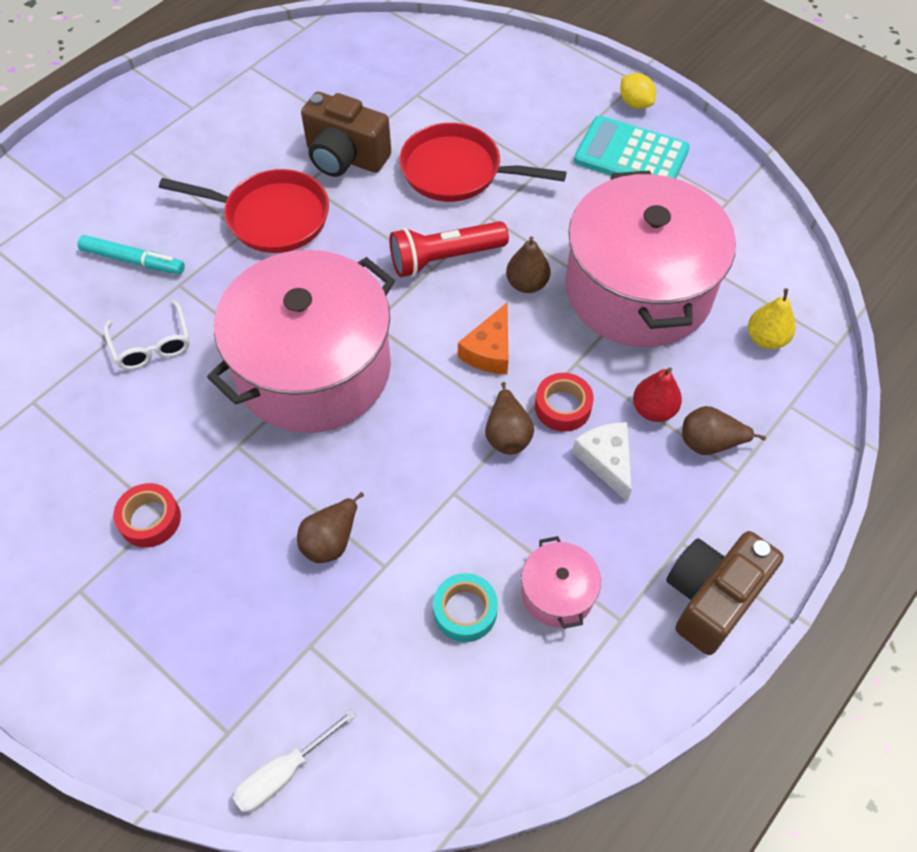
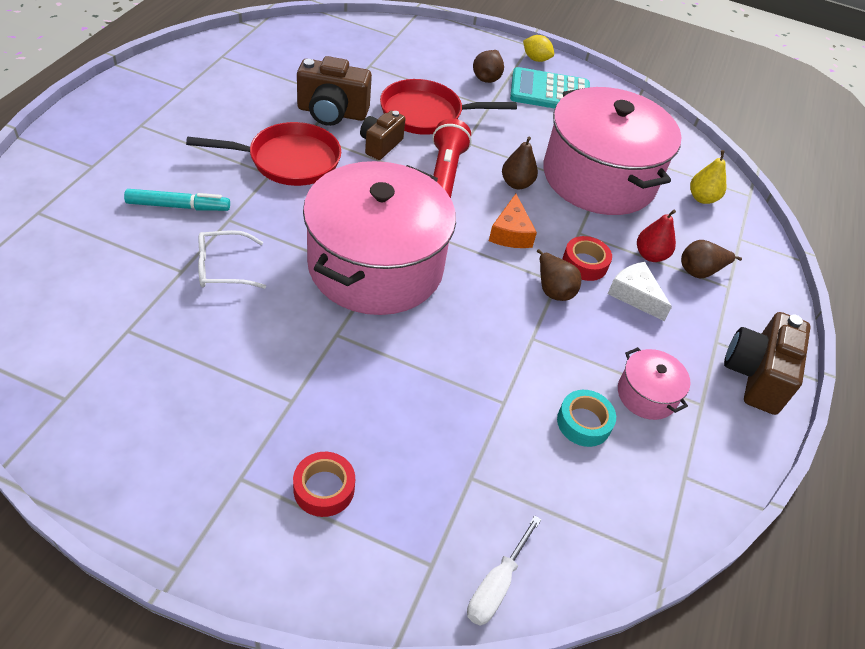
camera: 25 degrees left, 10 degrees down
white glasses [104,300,190,370] -> white glasses turned 120 degrees clockwise [198,230,266,289]
red tape [113,483,181,548] -> red tape moved to [293,452,355,517]
brown pear [297,492,364,563] -> brown pear moved to [473,50,504,83]
red flashlight [389,221,509,277] -> red flashlight turned 135 degrees clockwise [433,118,472,198]
none -> brown camera [360,110,405,160]

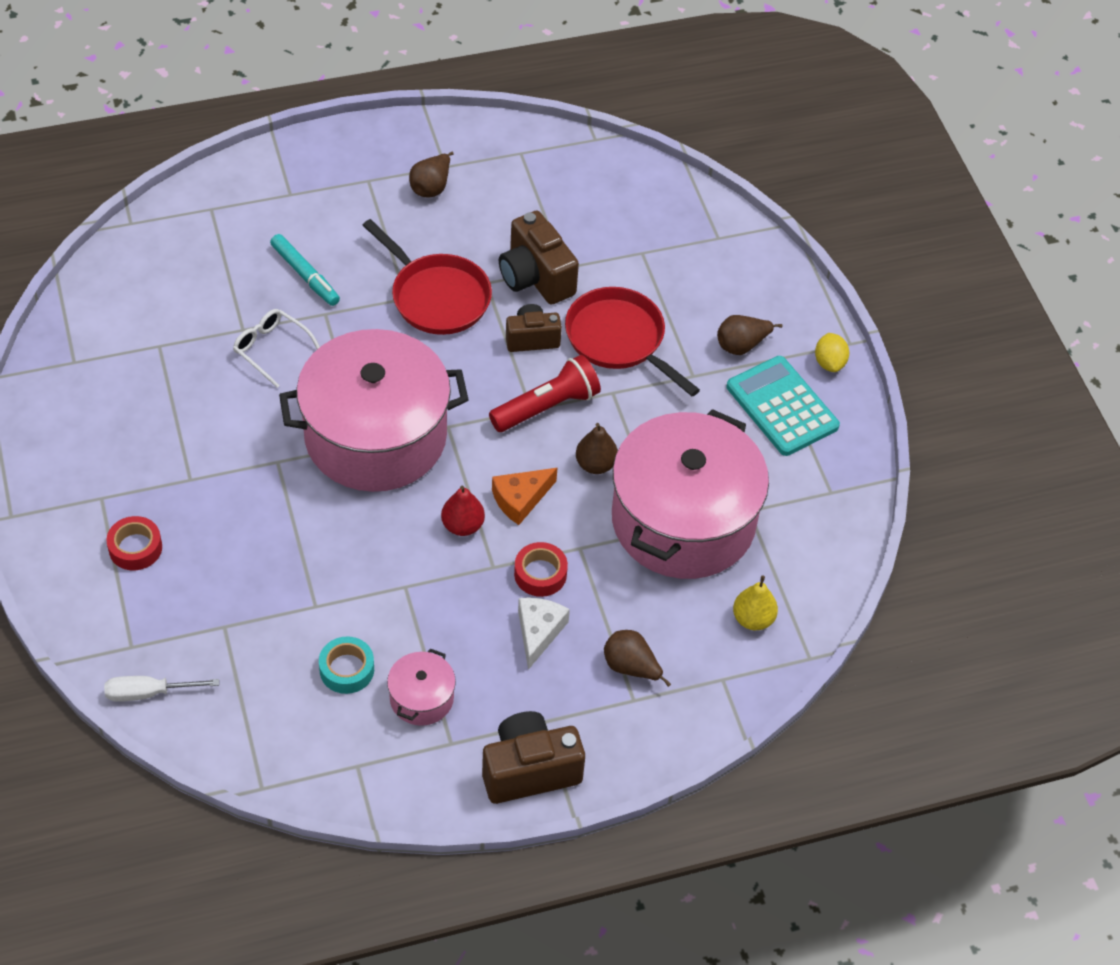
camera: 55 degrees right, 5 degrees up
brown pear [537,249,581,301] -> brown pear moved to [409,152,454,197]
red pear [637,210,676,262] -> red pear moved to [441,486,485,536]

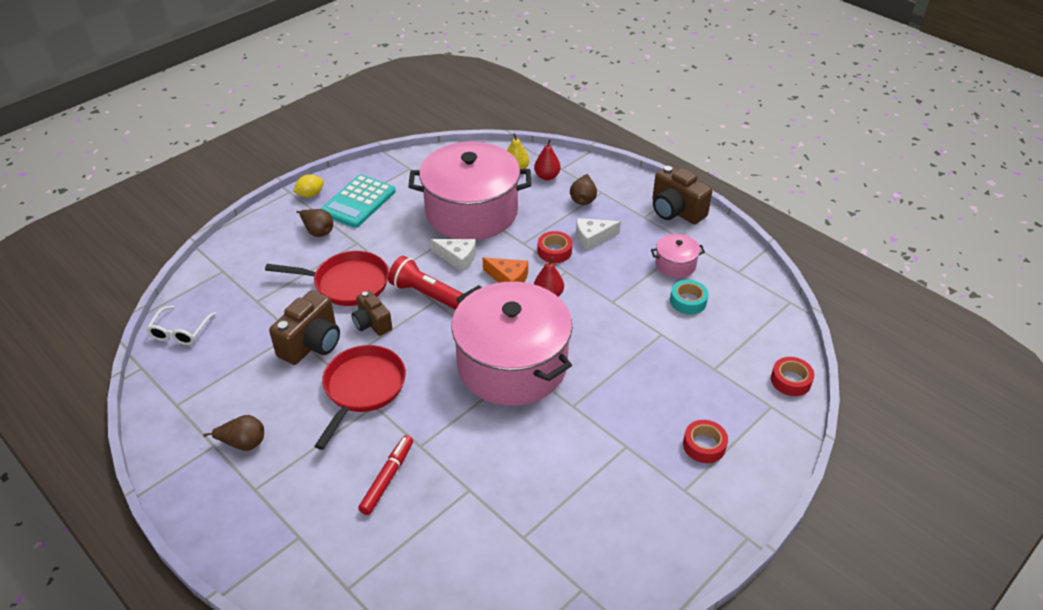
camera: 115 degrees left, 10 degrees down
white screwdriver [104,676,219,702] -> red tape [771,357,814,396]
white glasses [233,309,320,388] -> white glasses moved to [146,306,216,345]
turquoise marker [270,234,340,306] -> red marker [358,435,413,515]
red pan [565,287,700,396] -> red pan turned 105 degrees counterclockwise [265,251,389,306]
brown pear [576,423,618,474] -> white cheese [431,239,476,272]
none -> red pear [534,139,561,180]

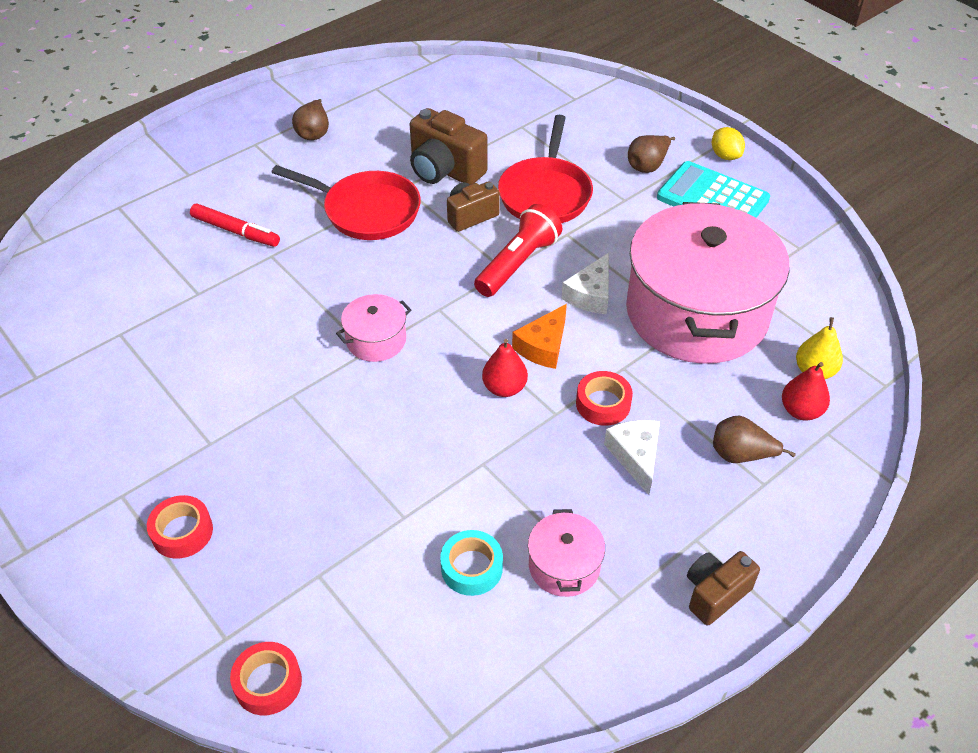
camera: 95 degrees right, 5 degrees up
white glasses [146,306,216,345] -> none
pink pot [451,282,572,406] -> pink pot [336,294,411,362], size x0.41
brown camera [652,165,712,224] -> brown camera [687,551,760,626], size x0.64

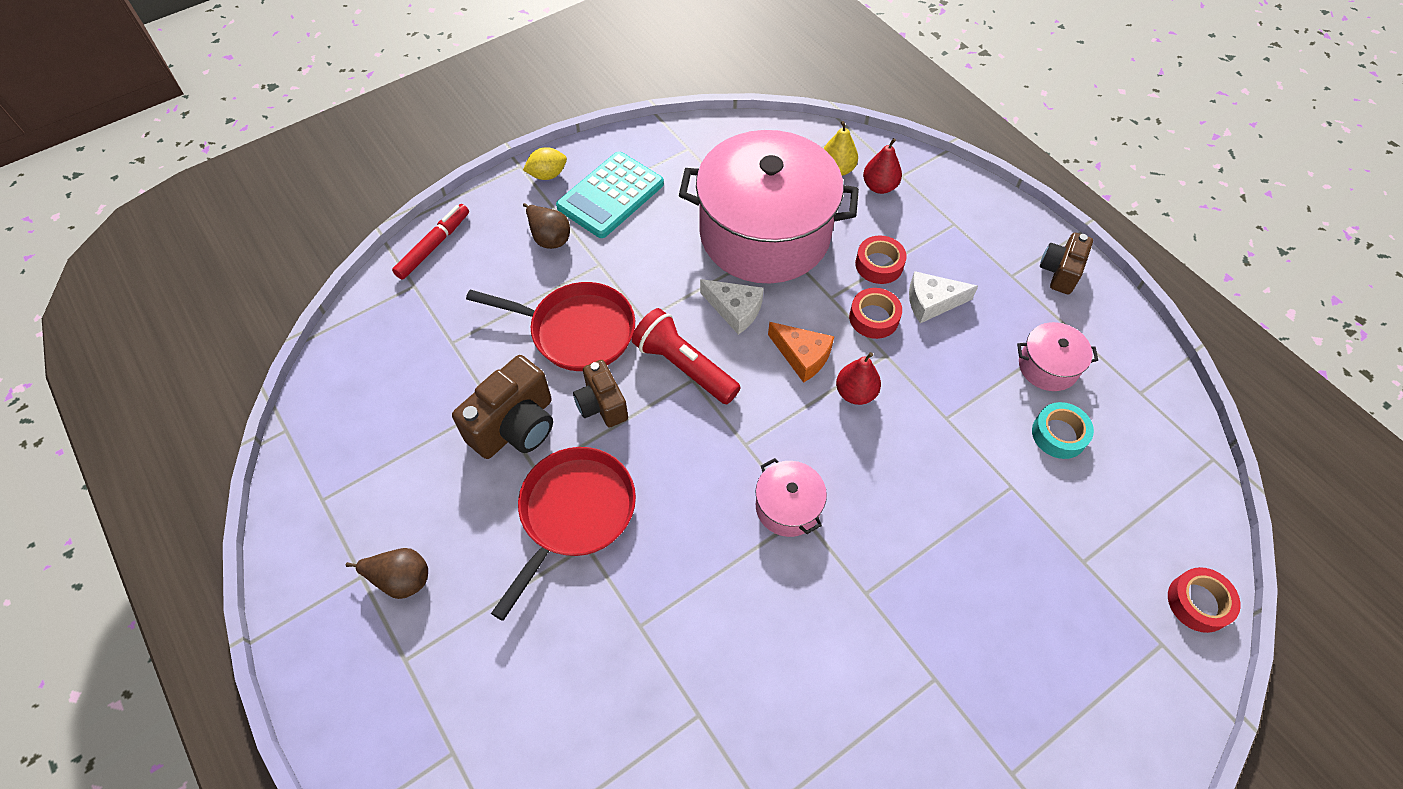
camera: 85 degrees left, 10 degrees up
red tape [147,495,213,559] -> red tape moved to [855,236,907,284]
red marker [190,204,280,247] -> red marker moved to [392,204,469,280]
brown camera [687,551,760,626] -> brown camera turned 60 degrees clockwise [1040,233,1093,295]
brown pear [713,416,796,463] -> none

